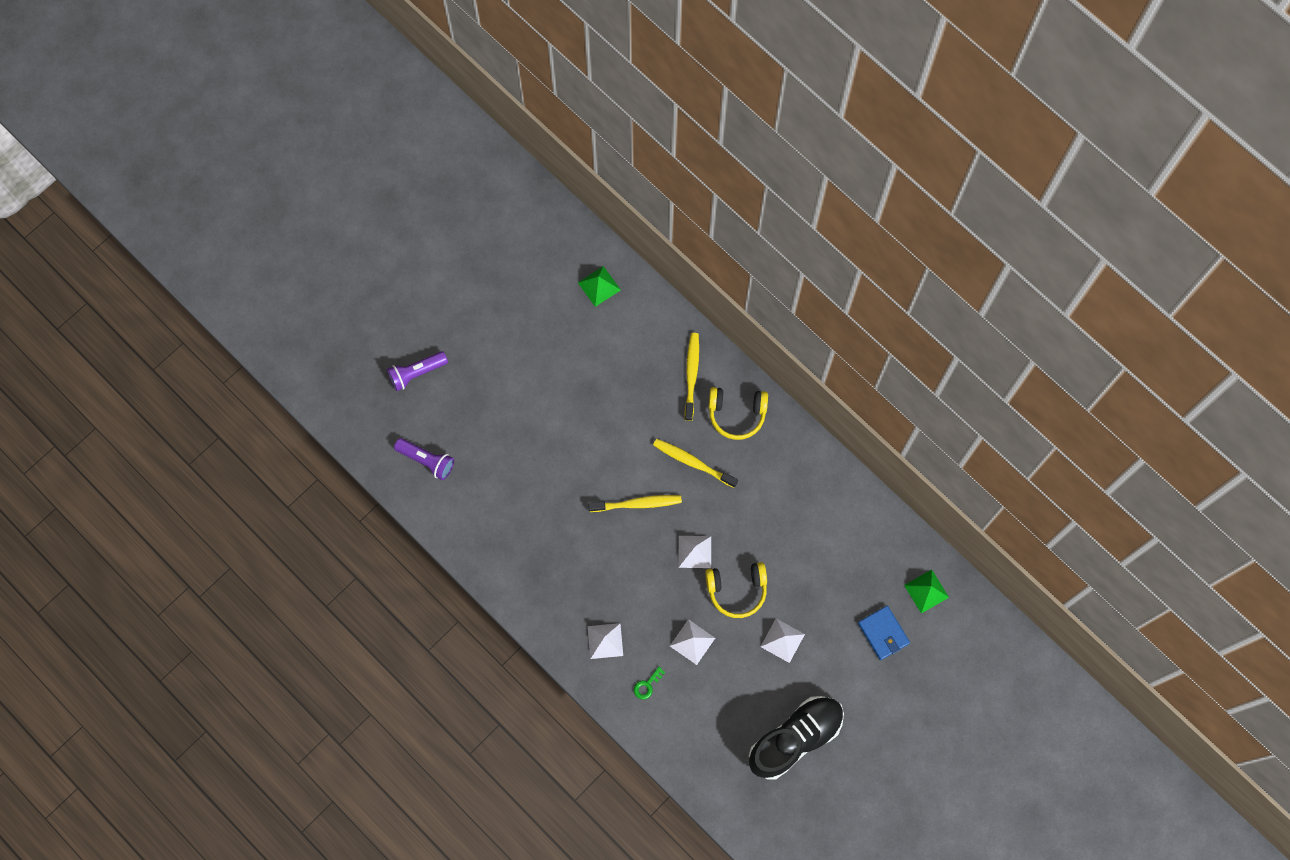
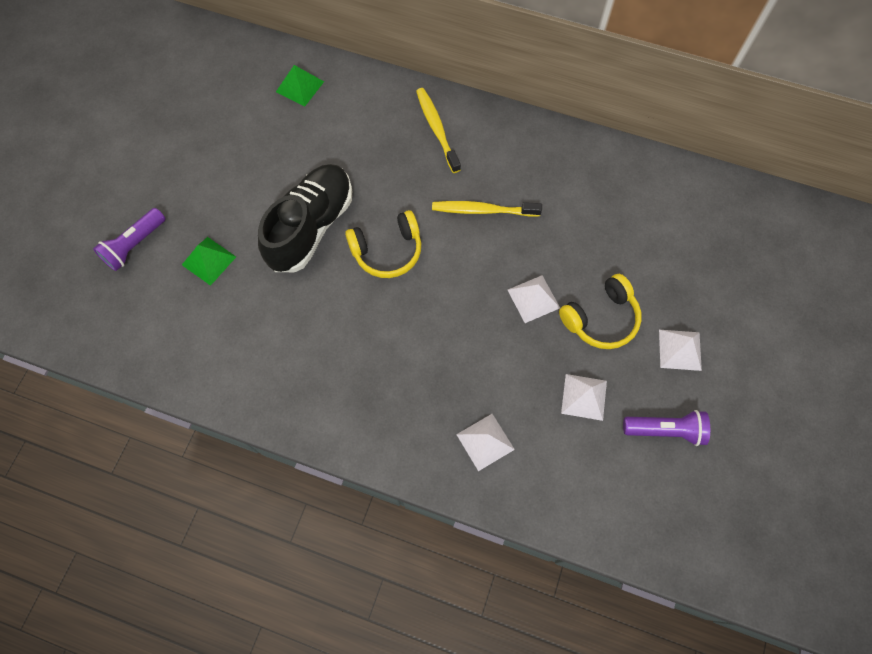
camera: 25 degrees left, 5 degrees down
purple flashlight [394,438,454,480] -> purple flashlight moved to [623,410,710,446]
yellow toothbrush [588,495,682,512] -> none
green key [634,666,665,700] -> none
yellow headphones [709,387,768,440] -> yellow headphones moved to [345,210,421,278]
black shoe [749,696,844,780] -> black shoe moved to [258,164,352,272]
blue wallet [858,606,910,660] -> none
green pyramid [904,570,949,613] -> green pyramid moved to [182,237,236,286]

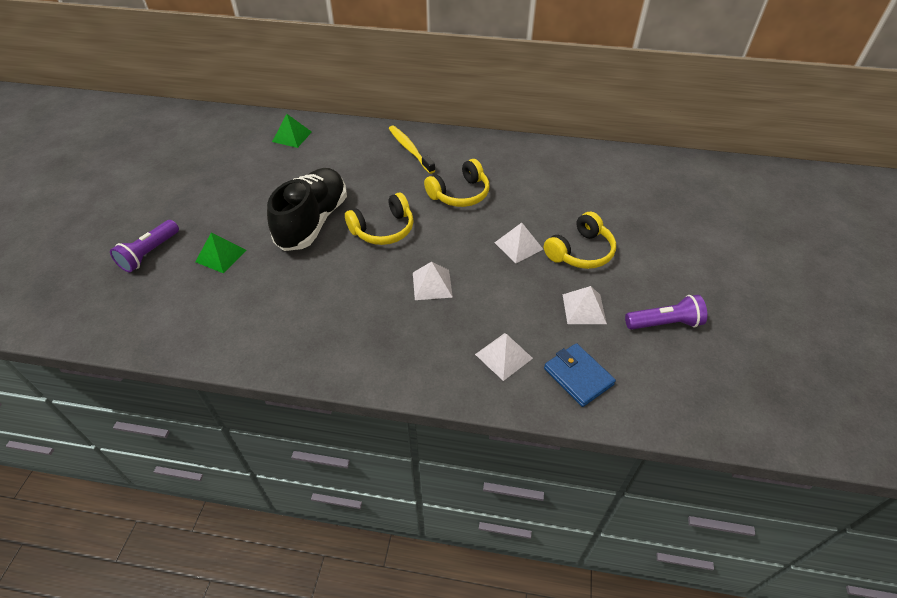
camera: 10 degrees left, 20 degrees down
yellow toothbrush [432,201,542,217] -> yellow headphones [424,159,489,207]
white pyramid [659,330,702,371] -> white pyramid moved to [413,261,453,300]
none -> blue wallet [544,343,616,407]

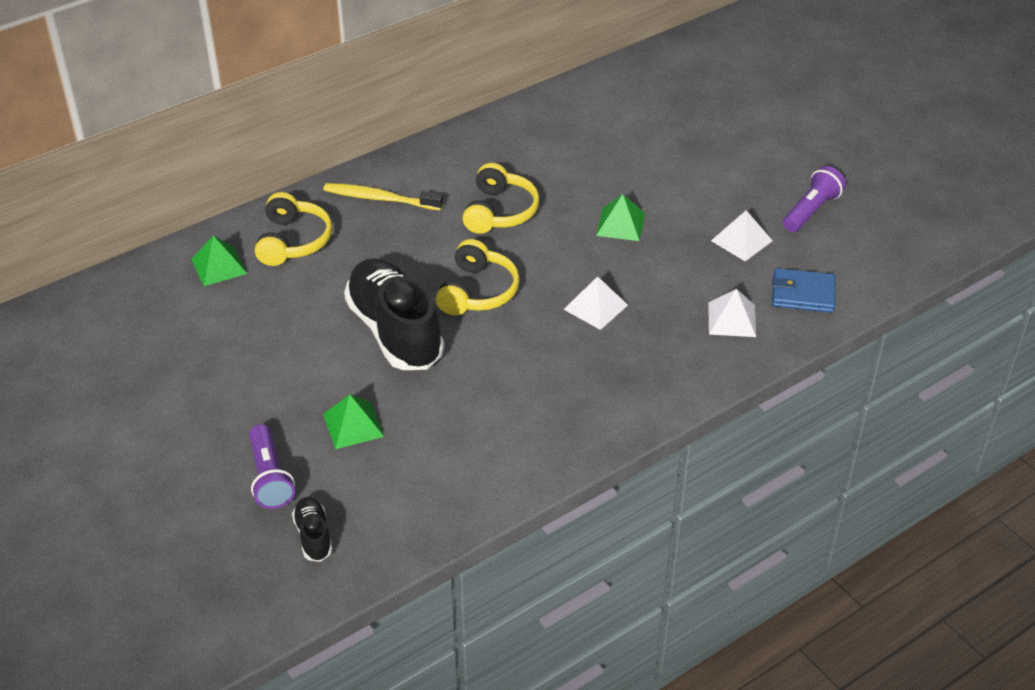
camera: 45 degrees left, 5 degrees down
white pyramid [494,223,543,263] -> green pyramid [596,194,645,241]
yellow headphones [544,212,616,269] -> yellow headphones moved to [255,192,332,266]
none -> black shoe [292,497,332,562]

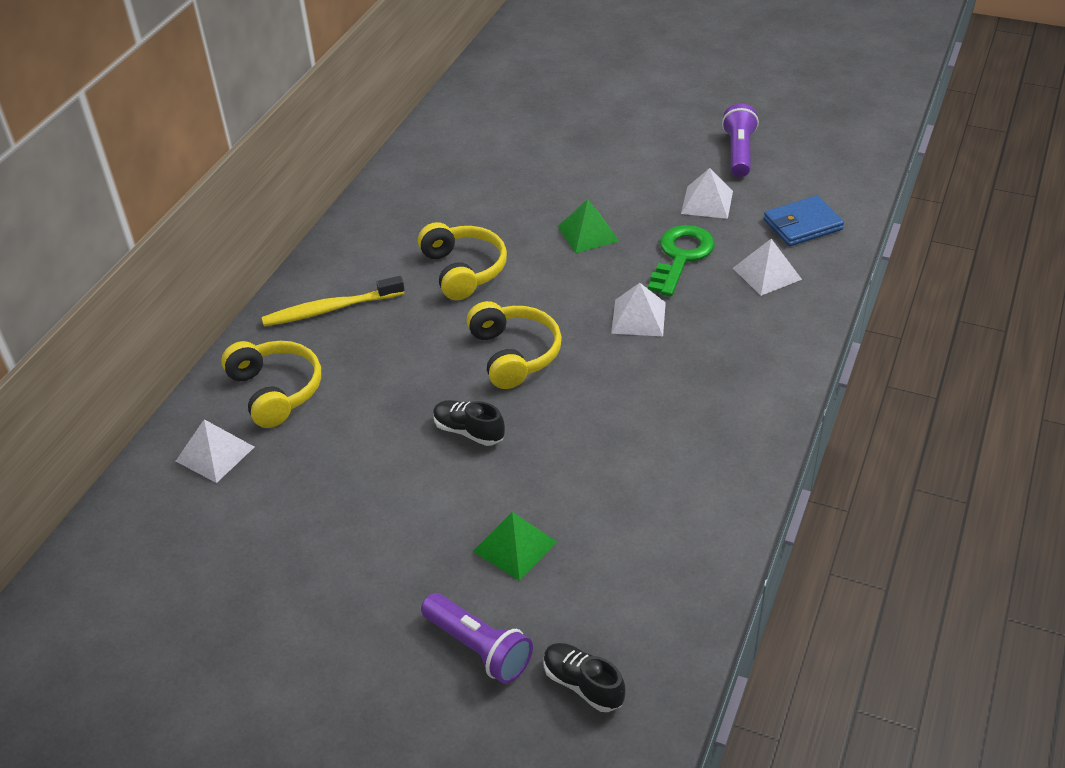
camera: 30 degrees left, 0 degrees up
green pyramid [191,236,248,286] -> white pyramid [176,419,254,483]
black shoe [344,258,444,370] -> black shoe [433,400,505,446], size x0.44
none -> green key [648,225,715,297]

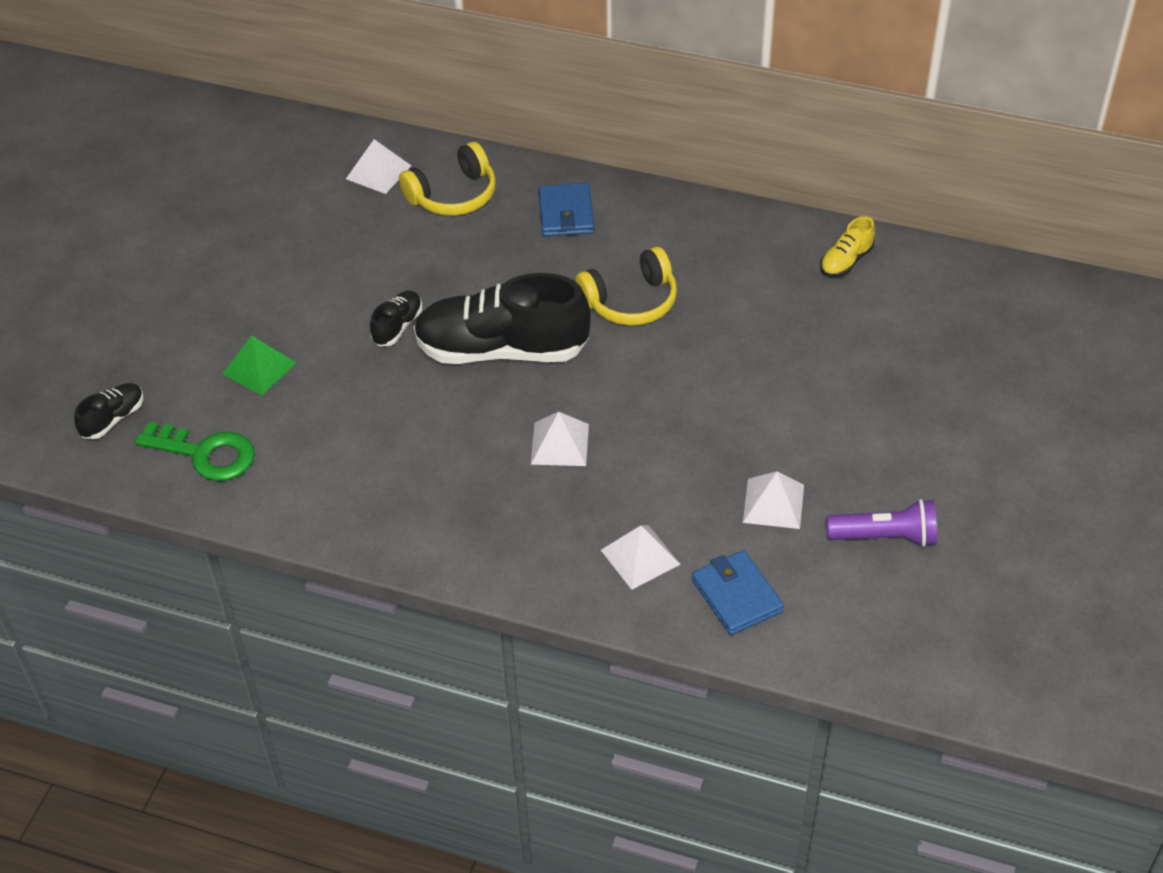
camera: 85 degrees right, 5 degrees up
yellow toothbrush [262,276,405,326] -> blue wallet [538,183,594,237]
purple flashlight [421,593,533,684] -> none
yellow headphones [467,301,562,389] -> black shoe [414,273,591,364]
green pyramid [557,199,619,253] -> none
green key [648,225,715,297] -> green key moved to [135,422,255,481]
none -> yellow shoe [820,216,875,277]

